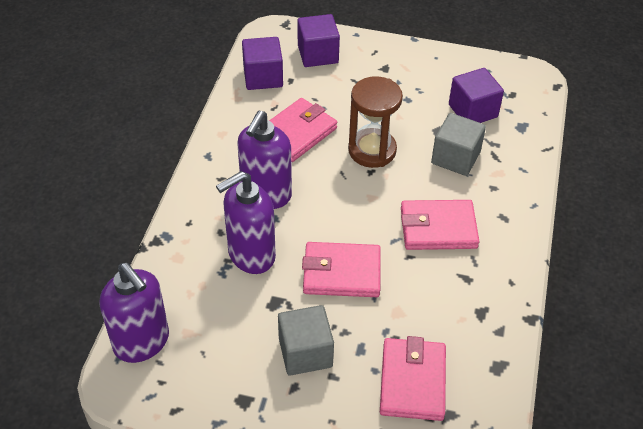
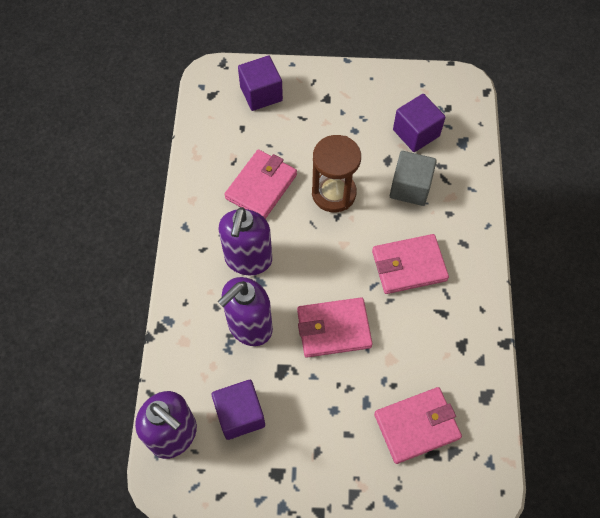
camera: 10 degrees left, 15 degrees up
purple cube [242,37,283,90] -> purple cube moved to [211,380,265,440]
grey cube [278,305,334,376] -> none
pink wallet [380,336,446,421] -> pink wallet turned 75 degrees clockwise [374,387,462,464]

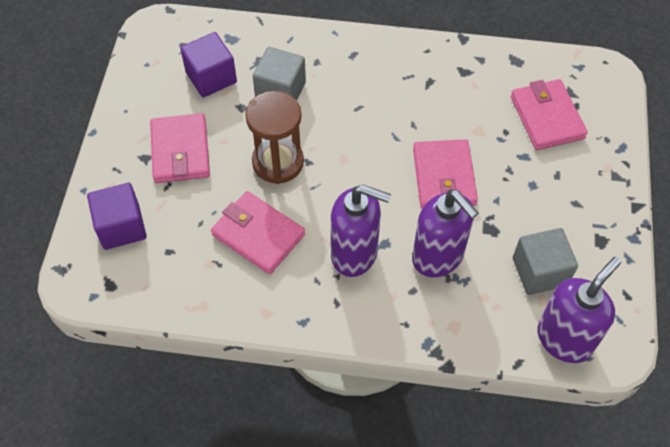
camera: 85 degrees left, 5 degrees down
purple cube [211,380,265,440] -> grey cube [513,228,578,295]
pink wallet [372,234,449,294] -> pink wallet moved to [150,113,210,183]

